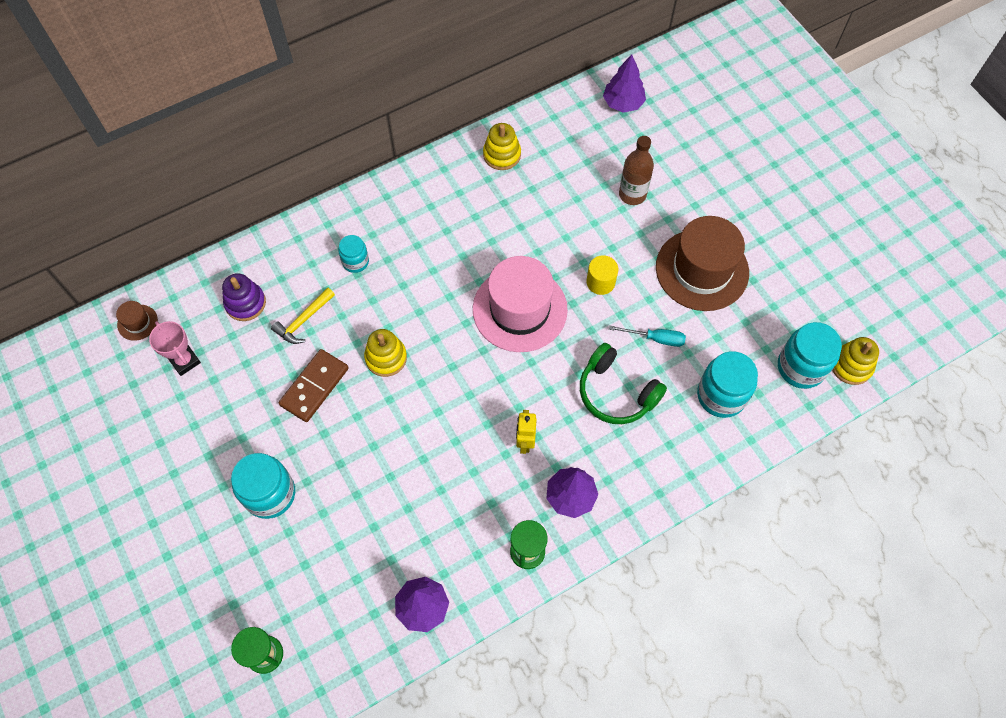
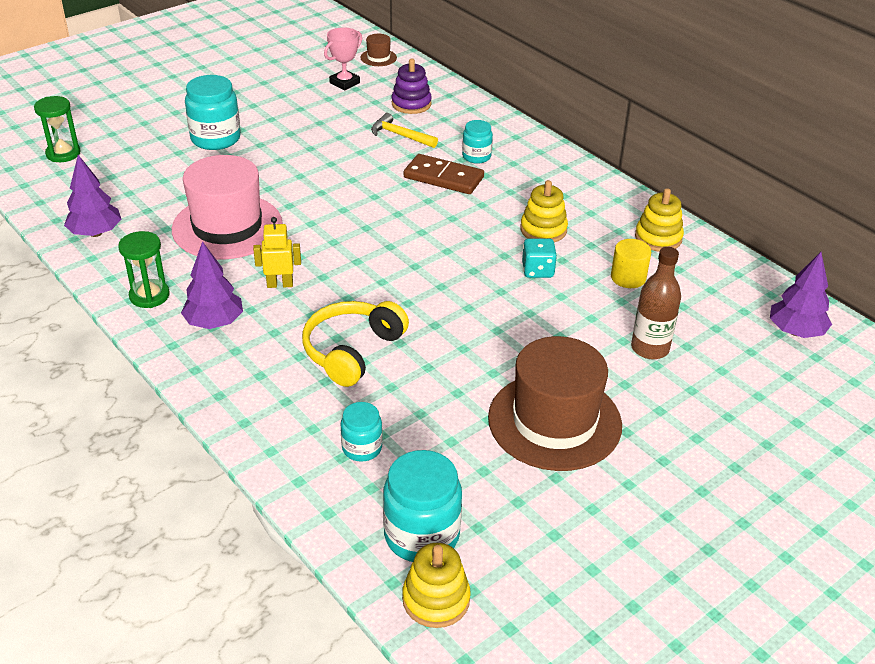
camera: 80 degrees right, 25 degrees down
brown domino [279,349,349,422] -> brown domino moved to [404,154,484,194]
yellow stacking toy [364,329,407,377] -> yellow stacking toy moved to [520,180,568,242]
pink hat [473,256,568,352] -> pink hat moved to [172,155,283,259]
green headphones [580,343,667,424] -> yellow headphones [302,301,409,387]
yellow cylinder [587,255,618,295] -> yellow cylinder moved to [611,239,651,288]
turquoise screwdriver [609,325,686,347] -> none
turquoise jar [697,352,758,418] -> turquoise jar [341,402,383,461], size x0.58
none -> turquoise dice [522,238,557,278]

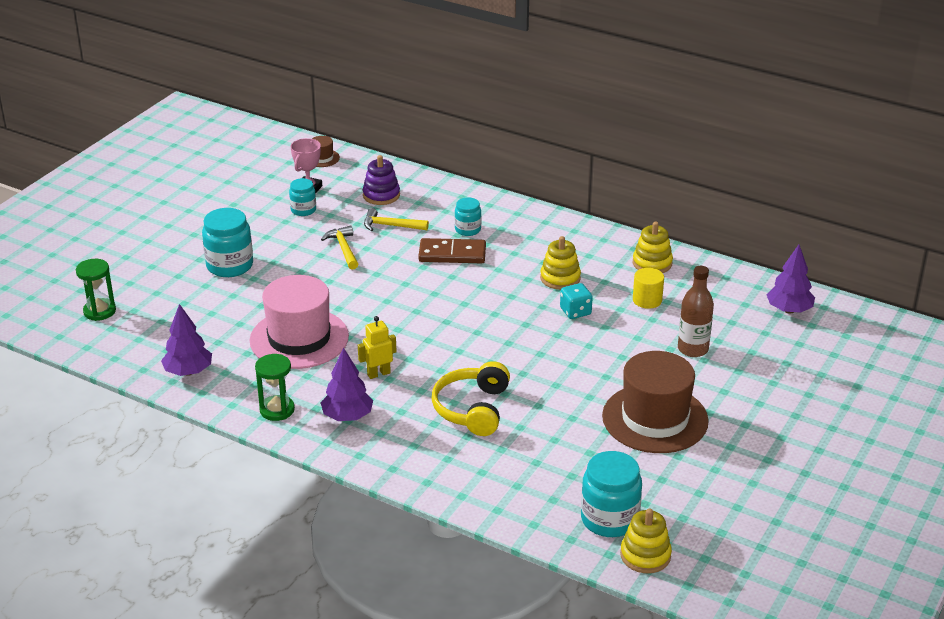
camera: 20 degrees left, 5 degrees down
turquoise jar [341,402,383,461] -> turquoise jar moved to [289,178,316,216]
none -> yellow hammer [321,226,358,269]

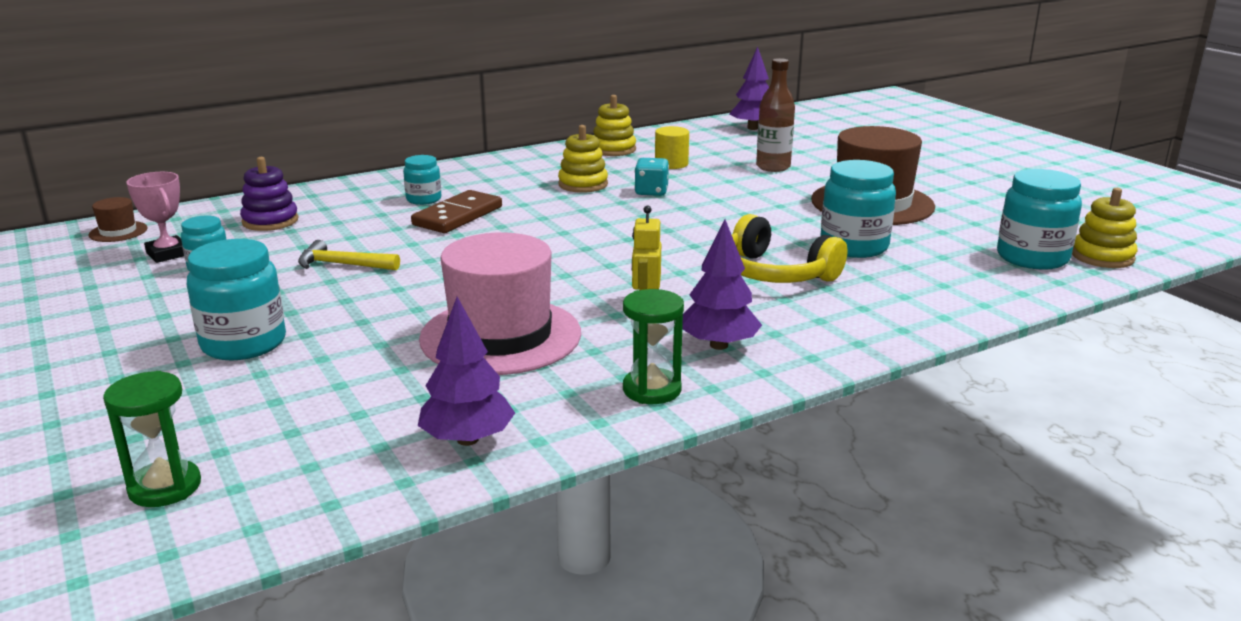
camera: 60 degrees left, 10 degrees down
yellow hammer [364,208,429,231] -> none
none -> turquoise jar [820,160,896,258]

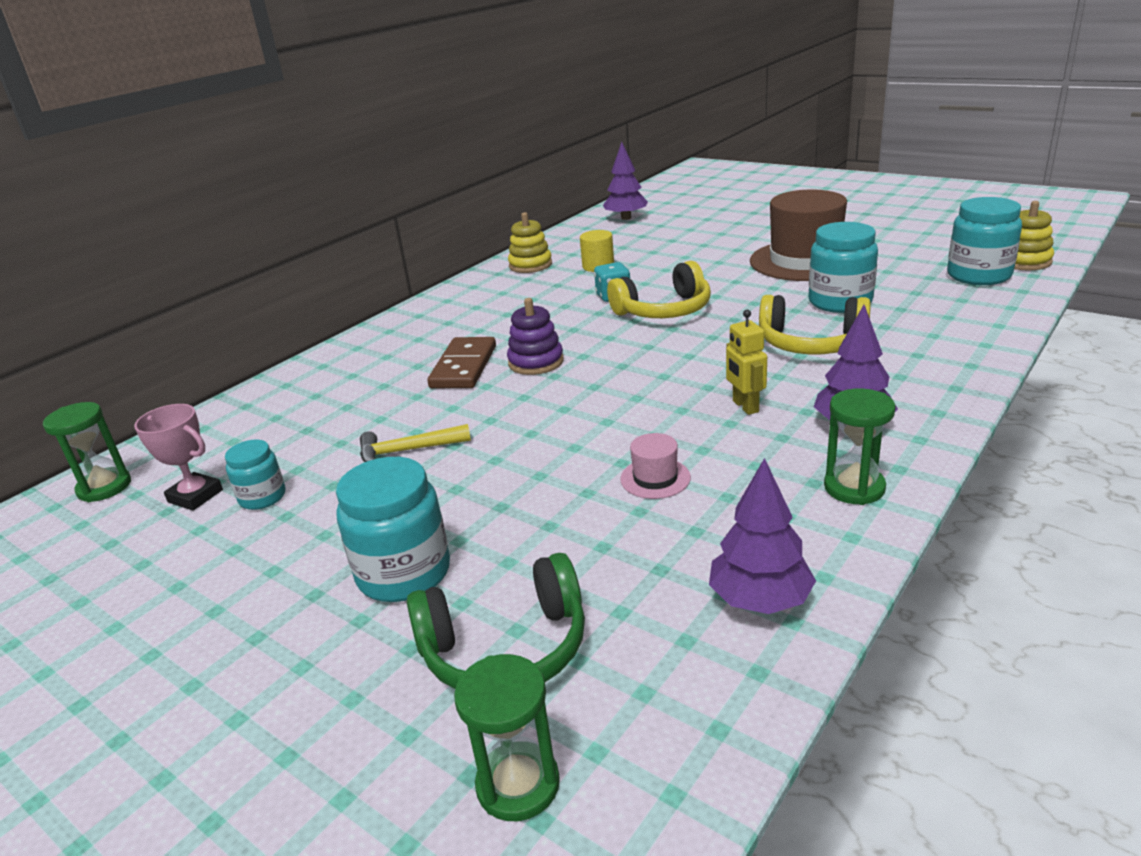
camera: 20 degrees left, 5 degrees up
brown hat [88,197,147,242] -> green hourglass [43,402,131,502]
purple stacking toy [240,157,298,231] -> purple stacking toy moved to [507,298,564,375]
turquoise jar [403,155,441,205] -> none
pink hat [419,232,581,375] -> pink hat [620,433,691,499], size x0.42
yellow stacking toy [558,125,608,193] -> none
brown bottle [756,58,795,172] -> none
none -> green headphones [407,553,585,689]
none -> yellow headphones [607,261,711,318]

